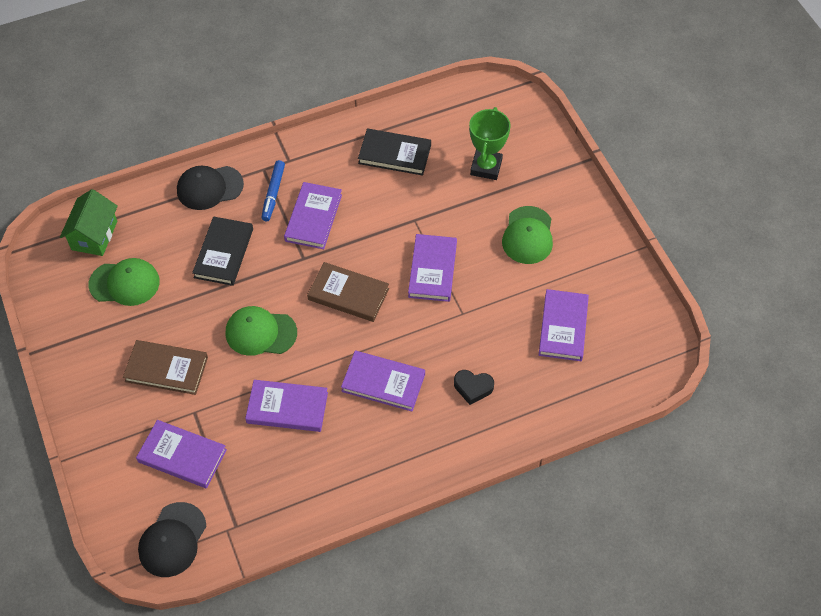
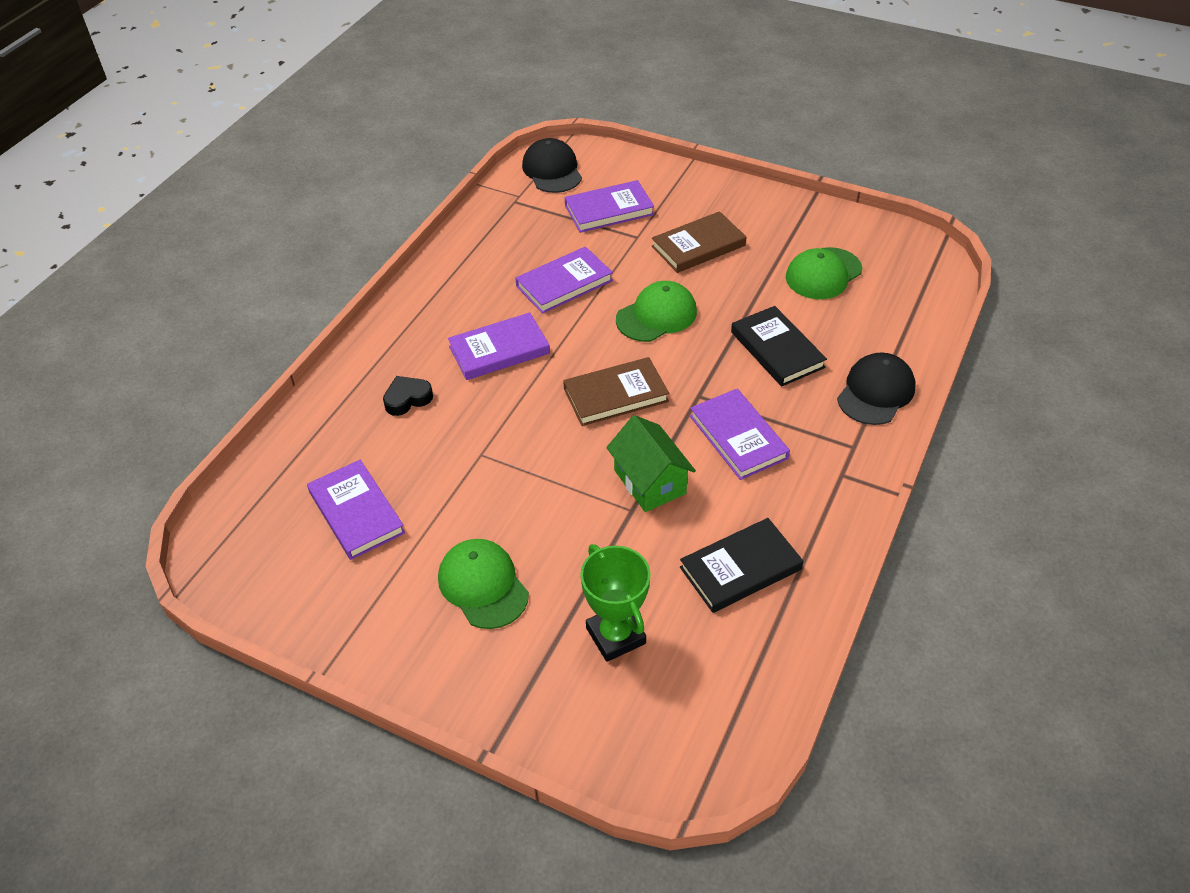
camera: 140 degrees right, 10 degrees down
green house [60,189,118,256] -> green house moved to [606,415,696,512]
blue marker [261,160,285,221] -> none
purple book [408,234,457,302] -> none

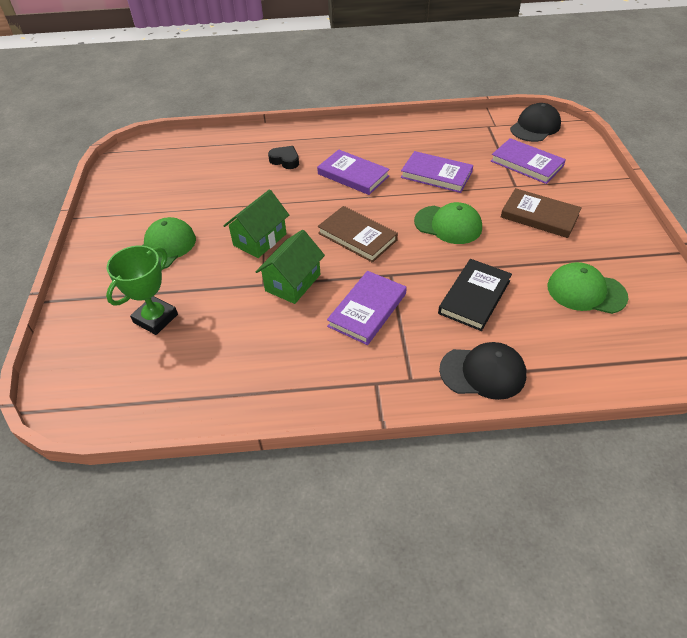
camera: 60 degrees right, 0 degrees up
purple book [307,460,405,560] -> none
black book [680,518,803,613] -> none
none -> green house [223,189,289,258]

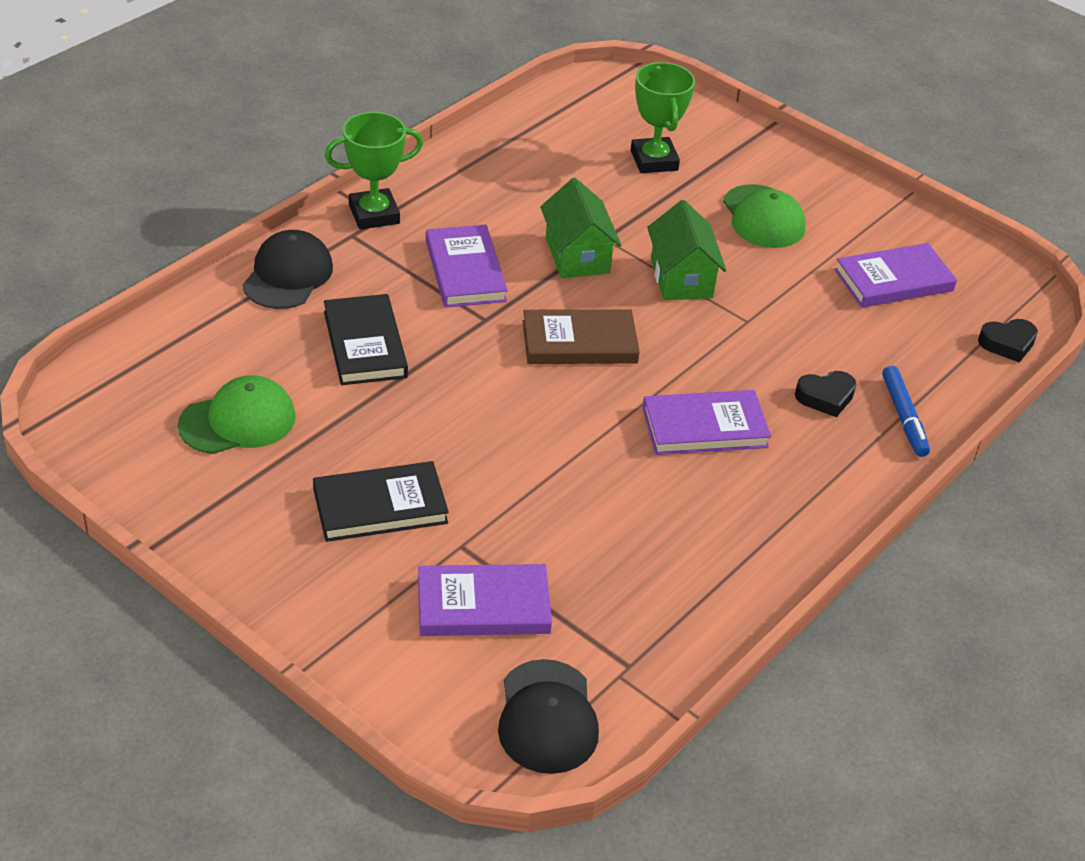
camera: 130 degrees right, 5 degrees down
purple book [401,151,473,193] -> purple book moved to [834,243,957,308]
green cap [414,202,482,244] -> none
black cap [439,342,527,400] -> black cap turned 150 degrees clockwise [243,230,333,309]
brown book [501,188,582,238] -> black book [313,461,449,542]
none -> green trophy [325,112,423,230]
none -> blue marker [882,366,930,457]
none -> black heart [978,319,1038,363]

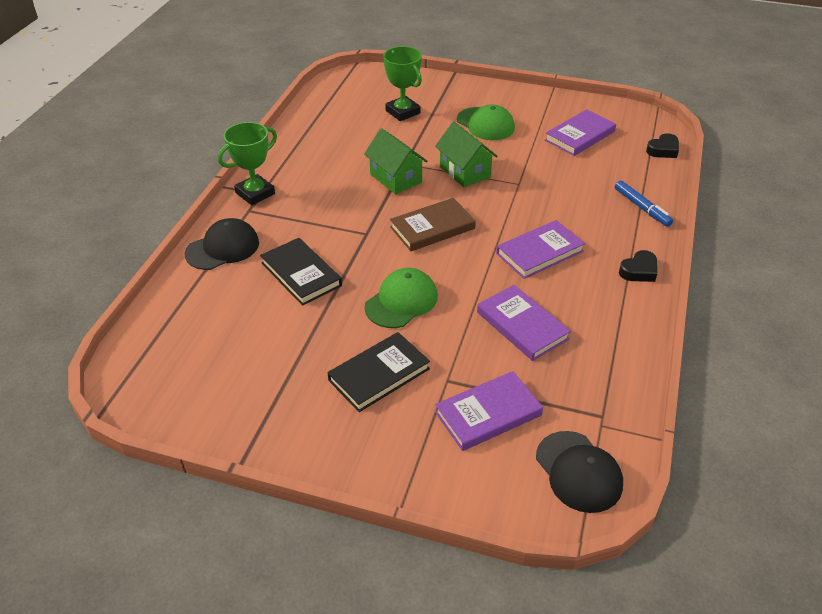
camera: 20 degrees left, 0 degrees up
green cap [178,375,296,454] -> green cap moved to [364,268,438,328]
black cap [243,230,333,309] -> black cap turned 60 degrees clockwise [185,218,259,270]
purple book [426,225,508,308] -> purple book moved to [477,285,571,361]
black heart [795,371,856,417] -> black heart moved to [619,250,657,282]

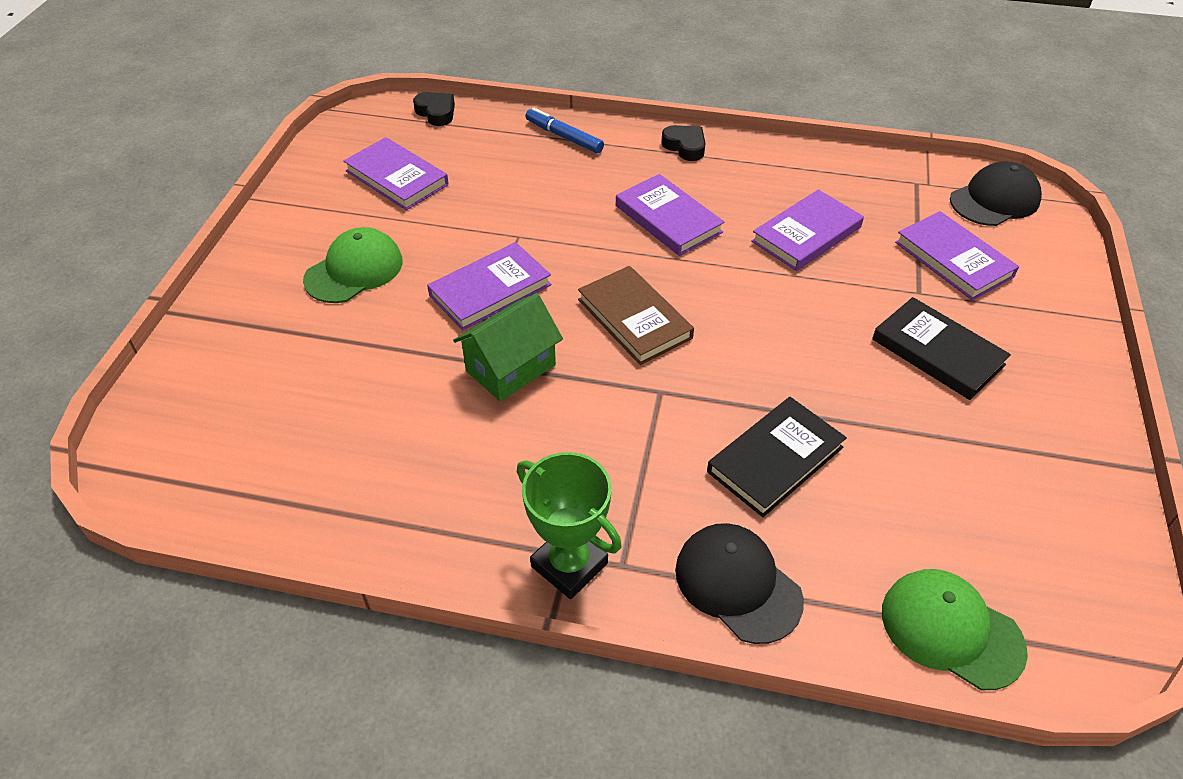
camera: 95 degrees left, 5 degrees up
green cap [364,268,438,328] -> green cap moved to [882,569,1028,690]
green trophy [383,46,422,121] -> none
green house [435,122,498,187] -> purple book [427,242,551,331]
blue marker [615,180,673,227] -> blue marker turned 105 degrees counterclockwise [525,108,604,153]

